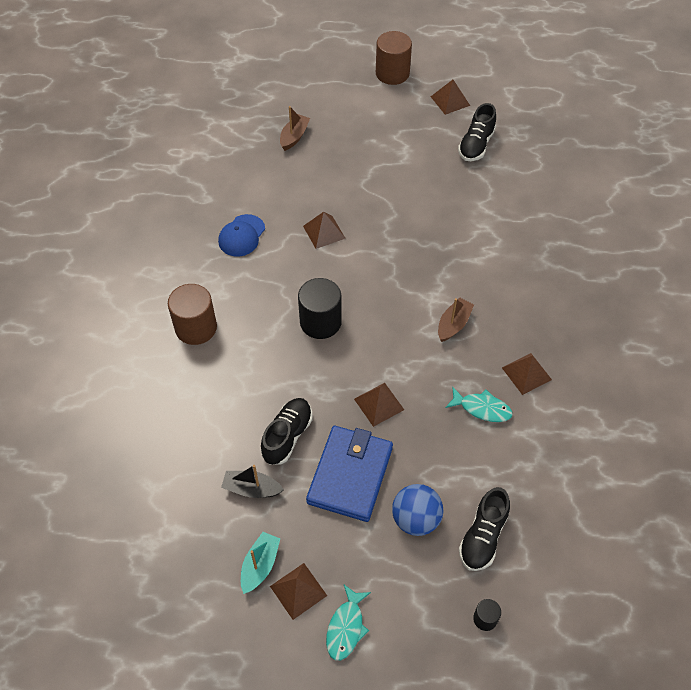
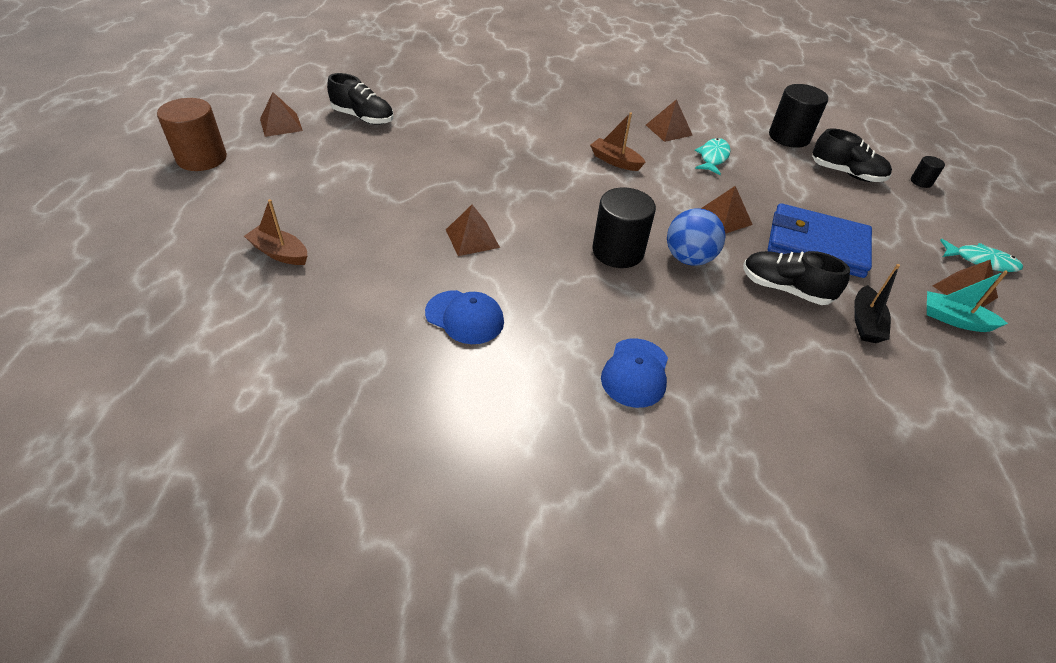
camera: 90 degrees left, 10 degrees down
brown cylinder [168,284,217,345] -> blue cap [601,338,668,408]
blue ball [392,484,443,536] -> blue ball moved to [667,208,726,266]
none -> black cylinder [769,84,828,148]

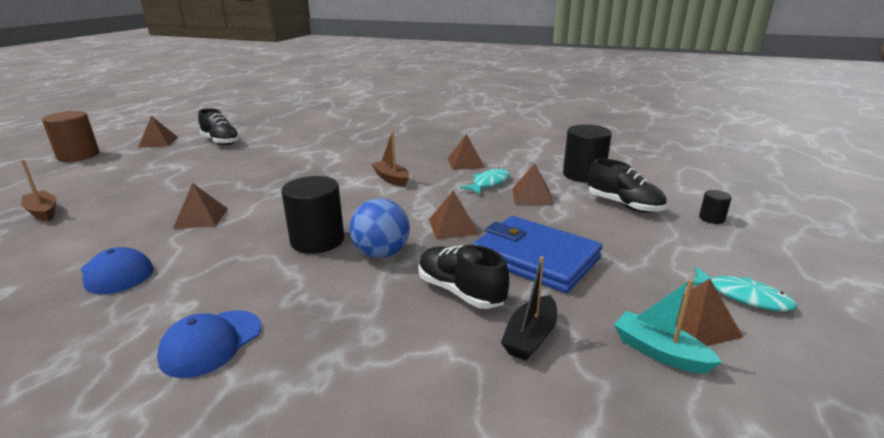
camera: 20 degrees right, 20 degrees down
none -> brown pyramid [512,163,554,205]

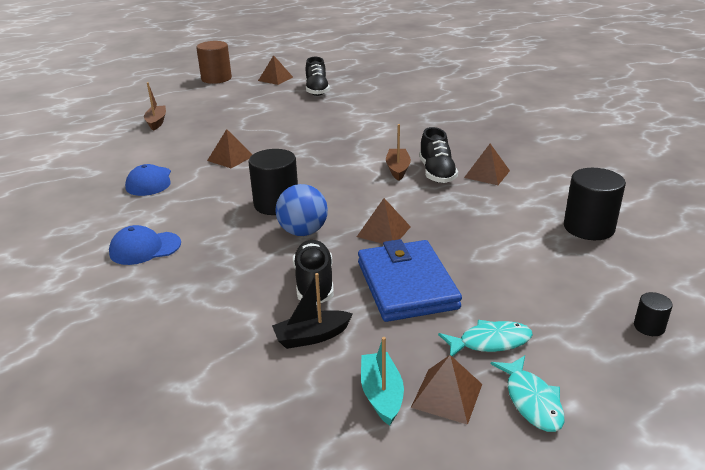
camera: 40 degrees right, 5 degrees up
turquoise fish [460,168,510,194] -> turquoise fish moved to [438,320,533,357]
brown pyramid [512,163,554,205] -> none
black shoe [588,158,667,213] -> black shoe moved to [419,127,458,183]

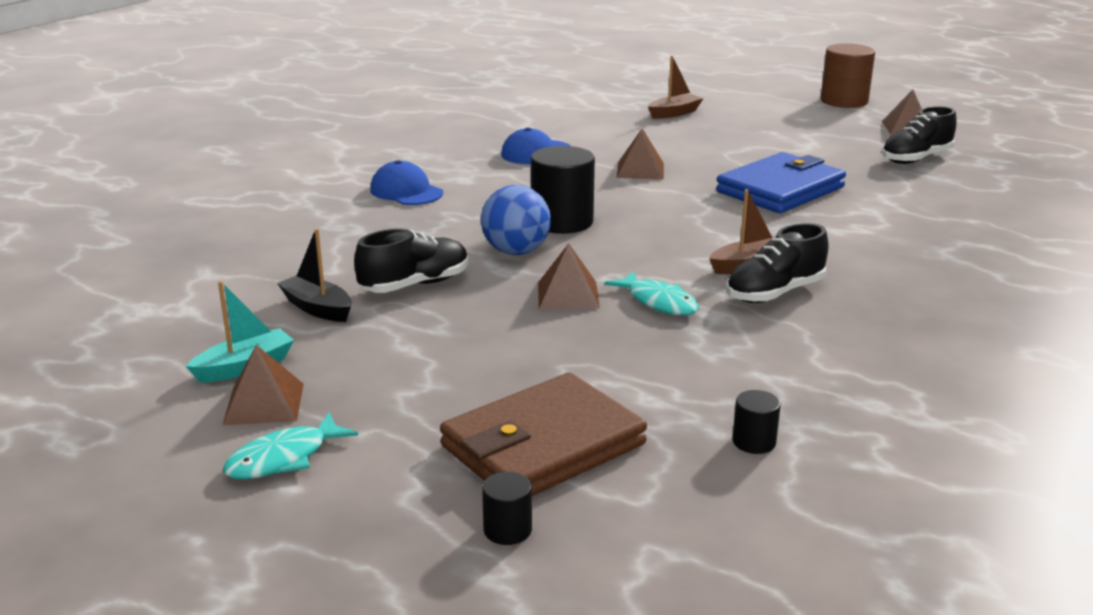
camera: 60 degrees right, 5 degrees down
blue wallet [358,239,462,322] -> blue wallet moved to [716,152,846,213]
turquoise fish [438,320,533,357] -> turquoise fish moved to [604,271,699,315]
brown pyramid [464,144,510,185] -> none
black cylinder [564,168,626,240] -> black cylinder [733,390,781,454], size x0.48
none -> brown wallet [440,373,647,496]

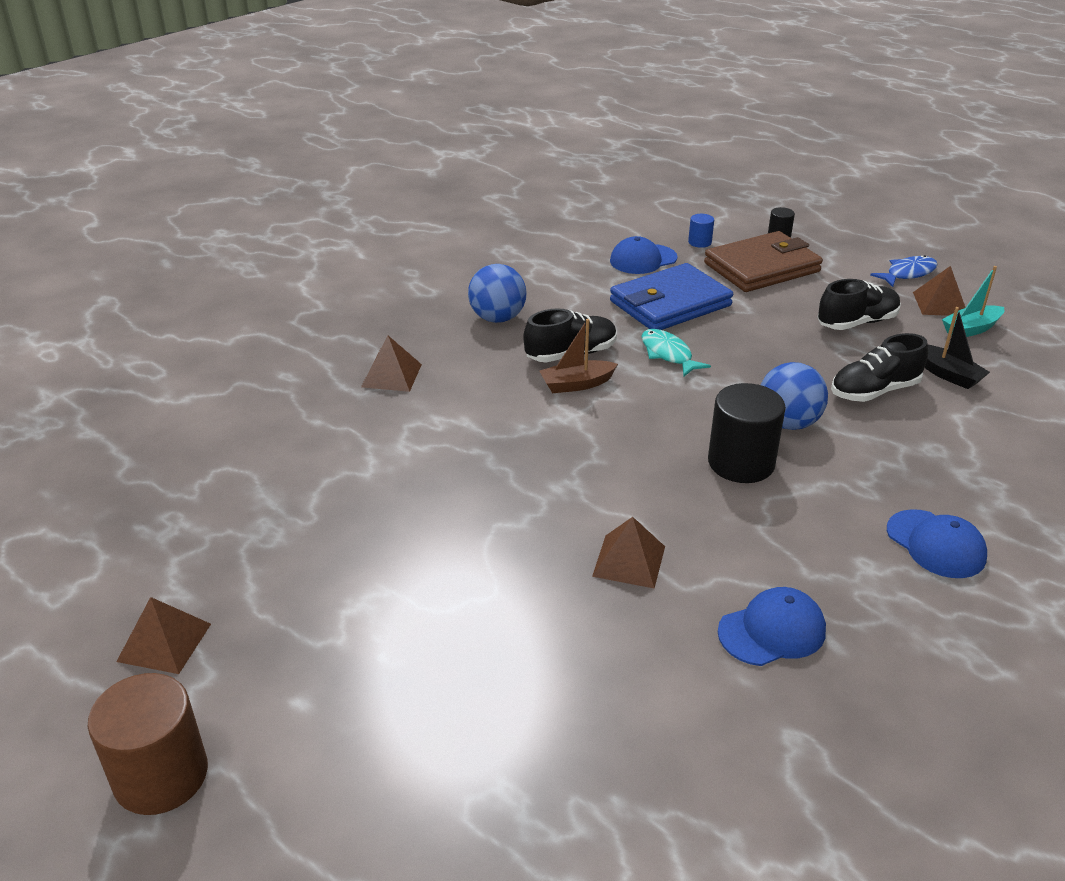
camera: 170 degrees left, 10 degrees up
turquoise fish [223,412,358,479] -> blue fish [870,255,938,287]
brown pyramid [538,243,600,309] -> brown pyramid moved to [361,336,422,392]
brown boat [648,56,703,119] -> none
blue wallet [716,152,846,213] -> blue wallet moved to [610,263,733,330]
black cylinder [733,390,781,454] -> blue cap [610,236,678,274]
black shoe [882,106,957,164] -> black shoe moved to [818,279,901,330]
none -> blue ball [468,264,526,323]
none -> blue cylinder [688,214,714,248]

